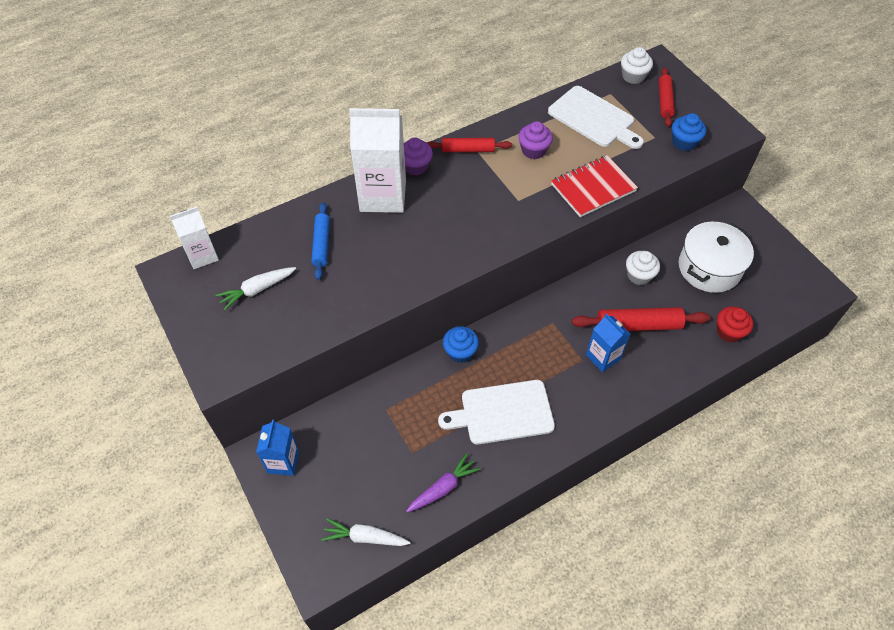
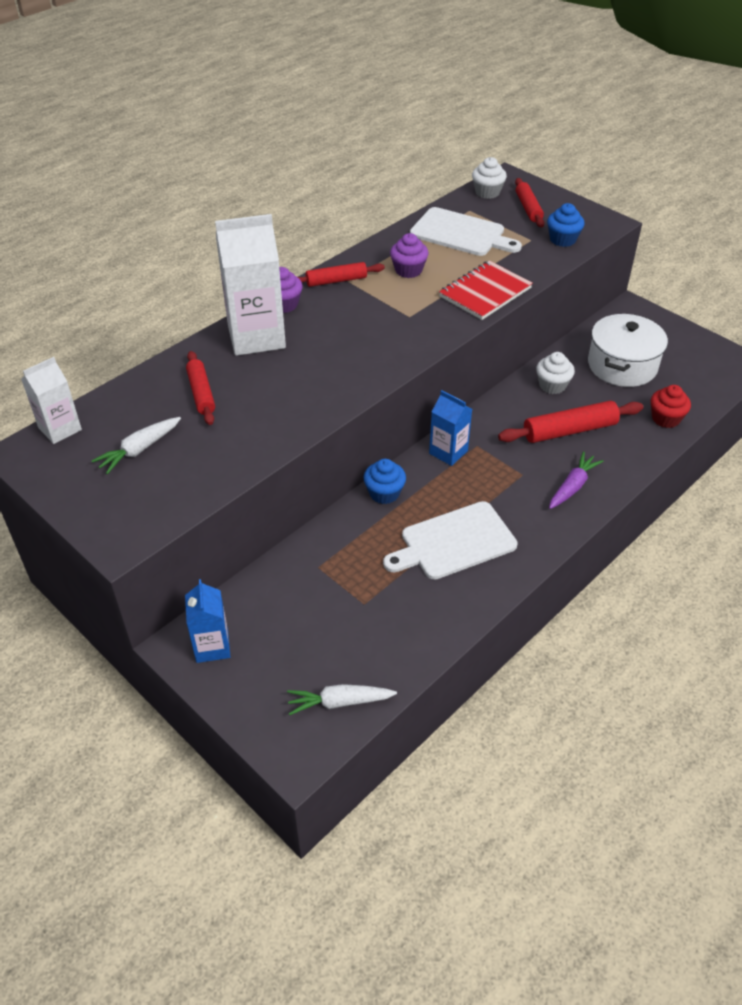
camera: 15 degrees left, 10 degrees down
blue rolling pin [311,202,330,280] -> red rolling pin [186,351,215,425]
purple carrot [406,453,481,512] -> purple carrot moved to [549,451,603,509]
blue carton [586,313,630,372] -> blue carton moved to [429,390,472,466]

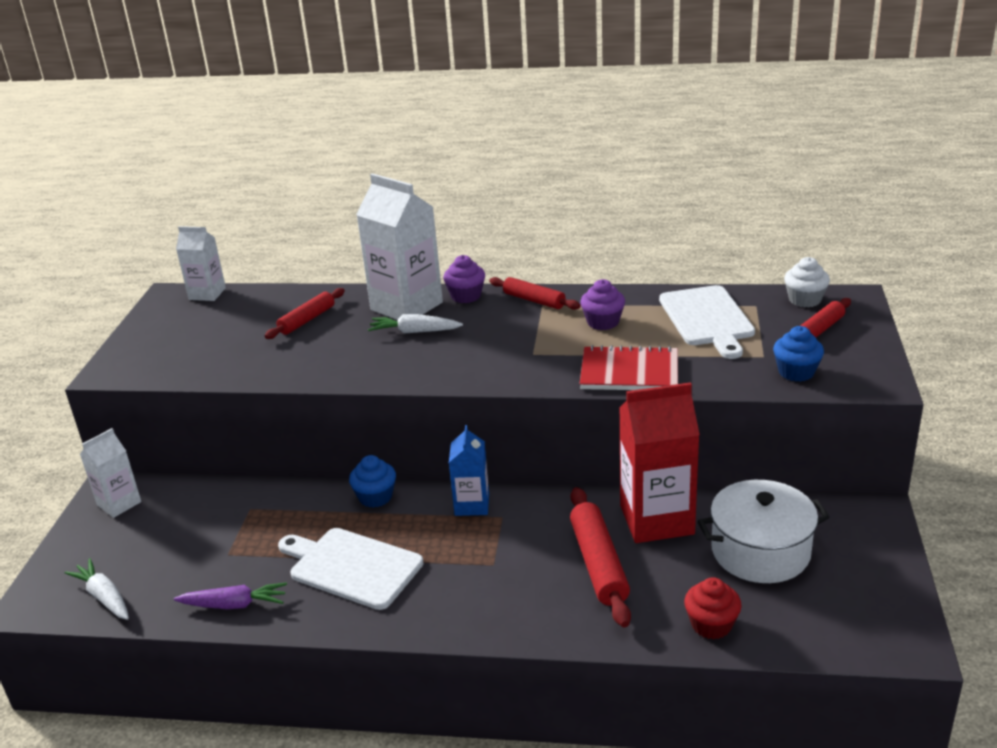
camera: 55 degrees right, 15 degrees down
white carrot [92,417,181,474] -> white carrot moved to [368,314,463,334]
blue carton [185,579,230,663] -> white carton [80,428,141,518]
red rolling pin [498,401,643,443] -> red rolling pin turned 45 degrees clockwise [570,487,631,627]
white cupcake [536,352,575,394] -> red carton [619,382,700,543]
purple carrot [549,451,603,509] -> purple carrot moved to [174,582,287,609]

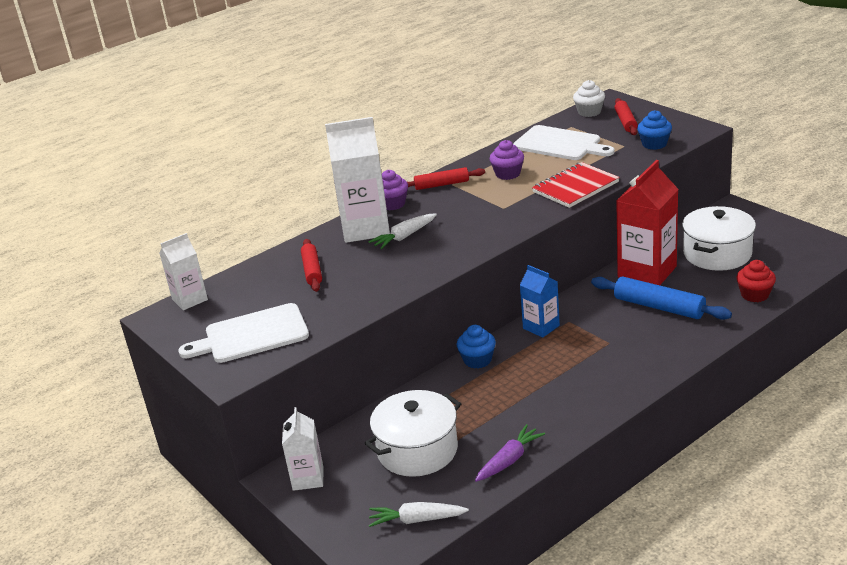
camera: 45 degrees left, 0 degrees up
white cutting board [278,528,424,610] -> white cutting board moved to [178,303,309,363]
red rolling pin [570,487,631,627] -> blue rolling pin [591,276,732,320]
none -> white pot [365,390,461,477]

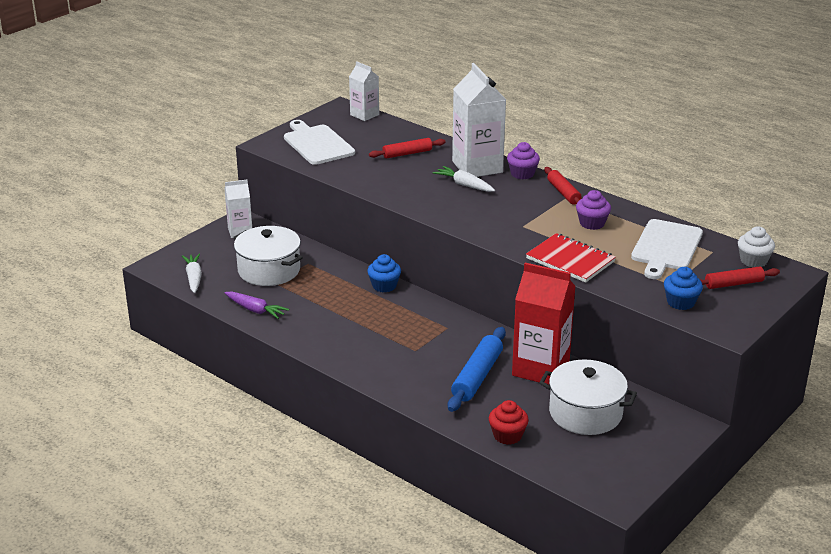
camera: 75 degrees right, 0 degrees up
blue carton [520,265,560,338] -> none

